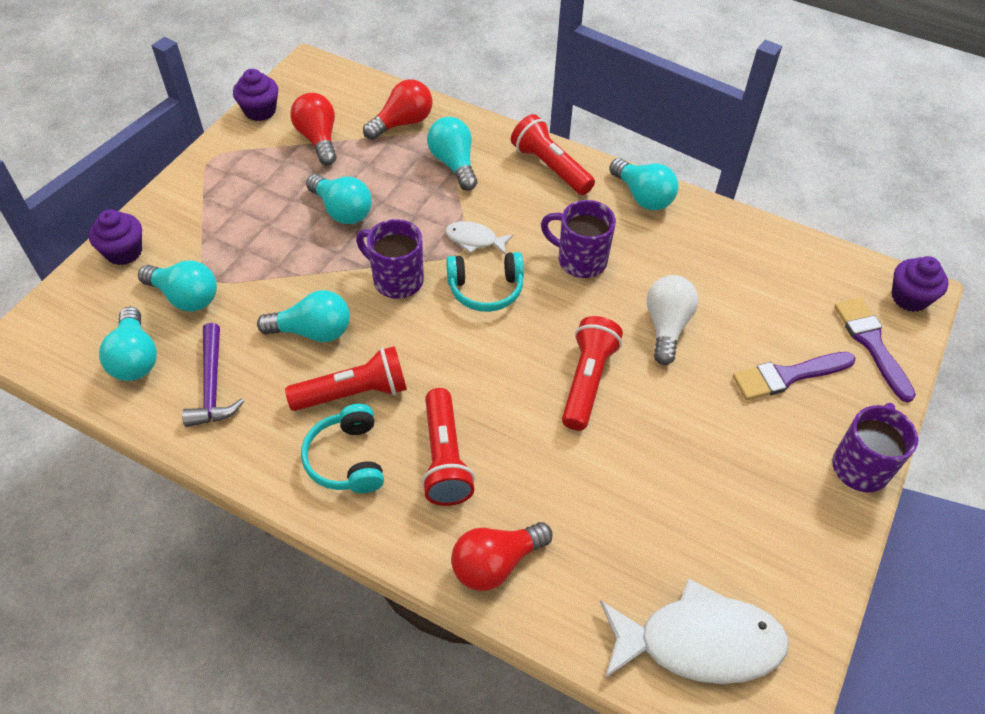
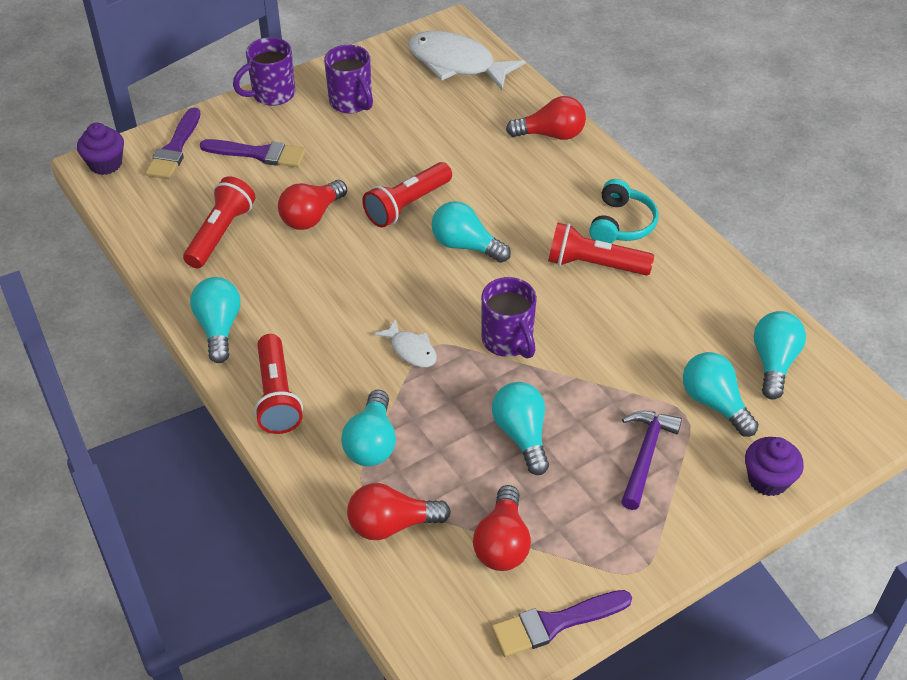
camera: 150 degrees left, 5 degrees down
purple hammer [182,323,244,427] -> purple hammer moved to [621,411,682,510]
purple cupcake [233,69,278,121] -> purple brush [491,590,632,657]
turquoise light bulb [257,290,350,342] -> turquoise light bulb moved to [431,201,511,263]
red flashlight [422,388,475,506] -> red flashlight moved to [183,176,255,268]
turquoise headphones [446,252,524,312] -> none
purple mug [541,200,616,278] -> purple mug moved to [324,45,373,113]
white light bulb [647,275,699,365] -> red light bulb [278,180,347,230]

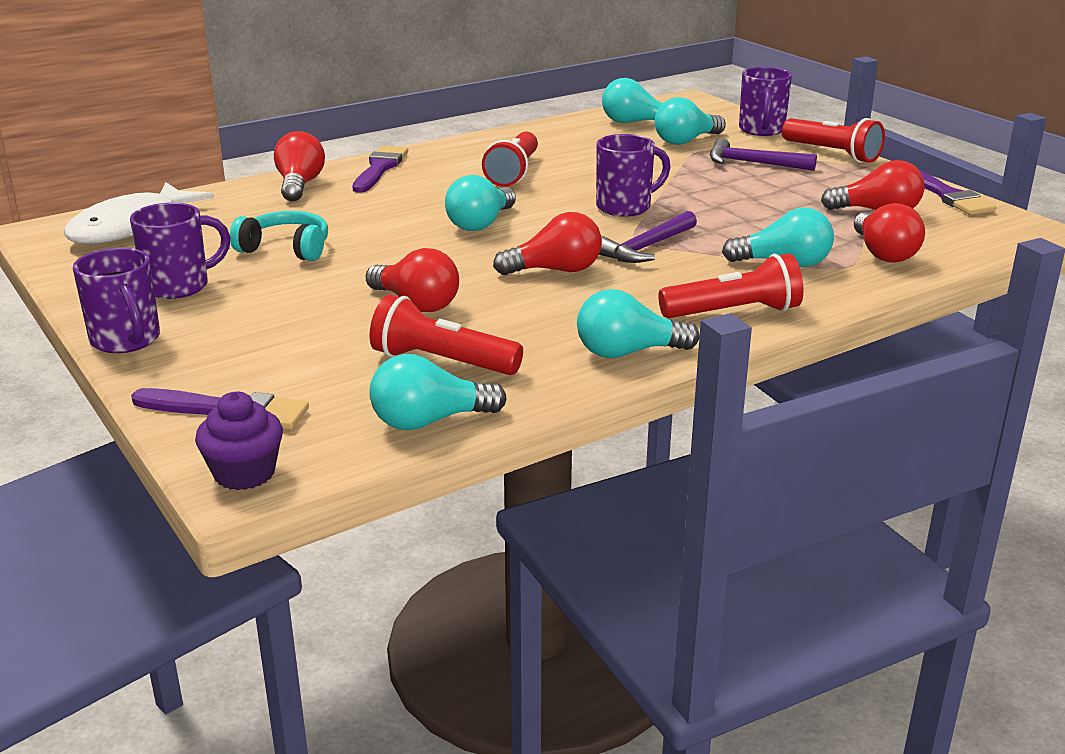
camera: 90 degrees left, 20 degrees down
purple brush [200,139,306,167] -> purple brush moved to [352,146,408,193]
red flashlight [362,162,452,228] -> red flashlight moved to [782,118,885,163]
white fish [374,319,437,368] -> purple hammer [599,211,697,263]
turquoise light bulb [492,382,549,475] -> turquoise light bulb moved to [369,354,507,430]
turquoise headphones [589,179,659,243] -> turquoise headphones moved to [230,211,328,261]
purple cupcake [745,437,804,496] -> purple mug [739,67,792,136]
none -> red light bulb [493,212,602,275]

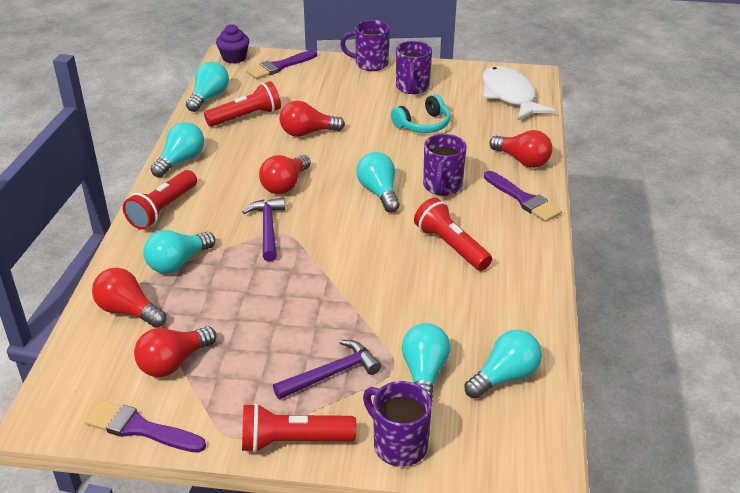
camera: 130 degrees right, 10 degrees up
purple mug [596,134,671,217] -> purple mug moved to [423,134,467,196]

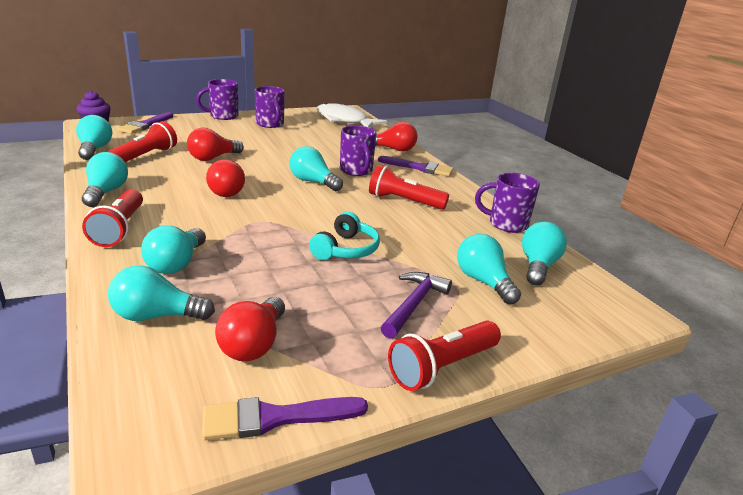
camera: 35 degrees left, 10 degrees down
red light bulb [92,268,166,328] -> turquoise light bulb [108,266,215,321]
purple hammer [242,198,285,261] -> none
purple mug [363,381,432,467] -> purple mug moved to [475,173,540,233]
turquoise headphones [391,94,450,133] -> turquoise headphones moved to [309,212,380,260]

